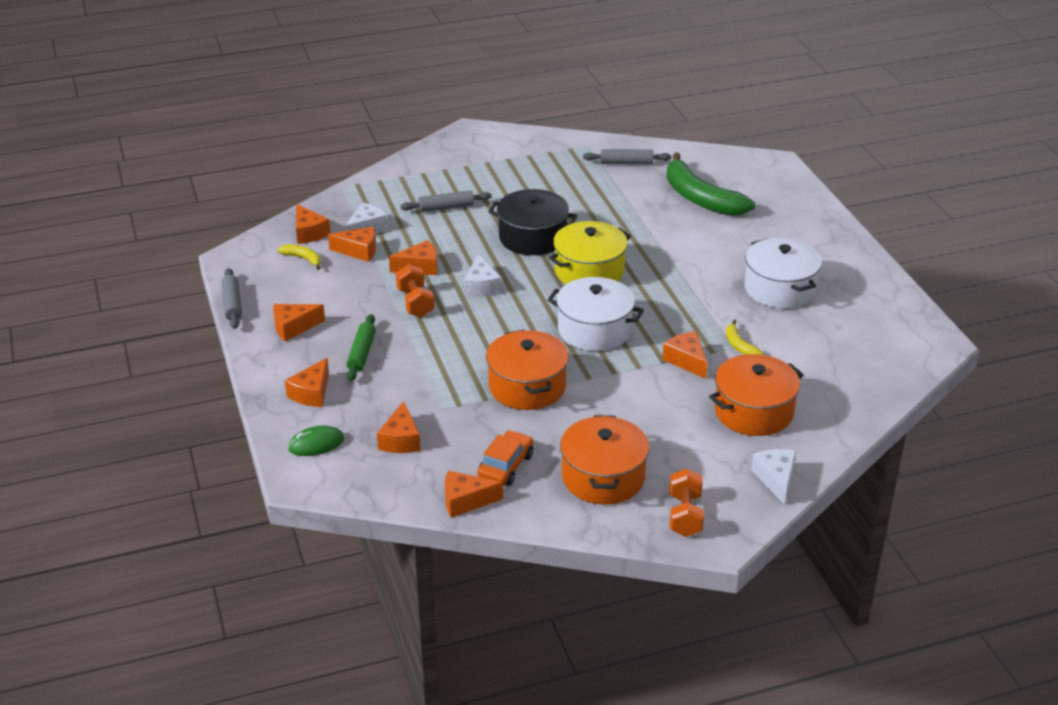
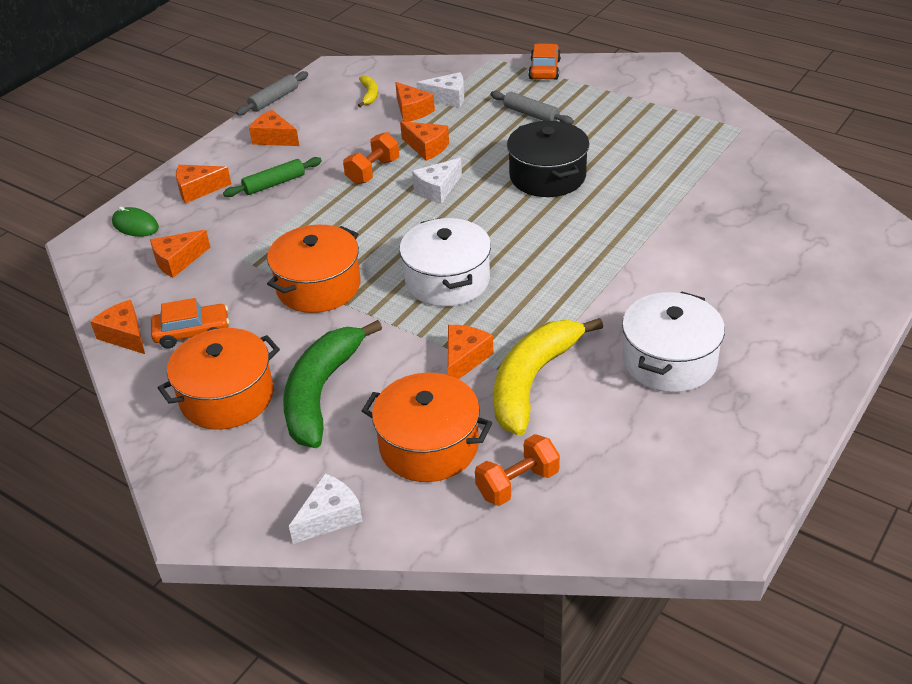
camera: 55 degrees right, 5 degrees up
orange cheese [296,204,330,244] -> none
yellow pot [549,221,631,284] -> none
grey rolling pin [583,149,671,164] -> none
green banana [667,153,755,216] -> green banana moved to [283,320,382,448]
orange dumbbell [669,468,704,537] -> orange dumbbell moved to [475,434,560,506]
yellow banana [726,320,763,355] -> yellow banana [494,318,603,436], size x2.32
none -> orange car [528,44,561,80]

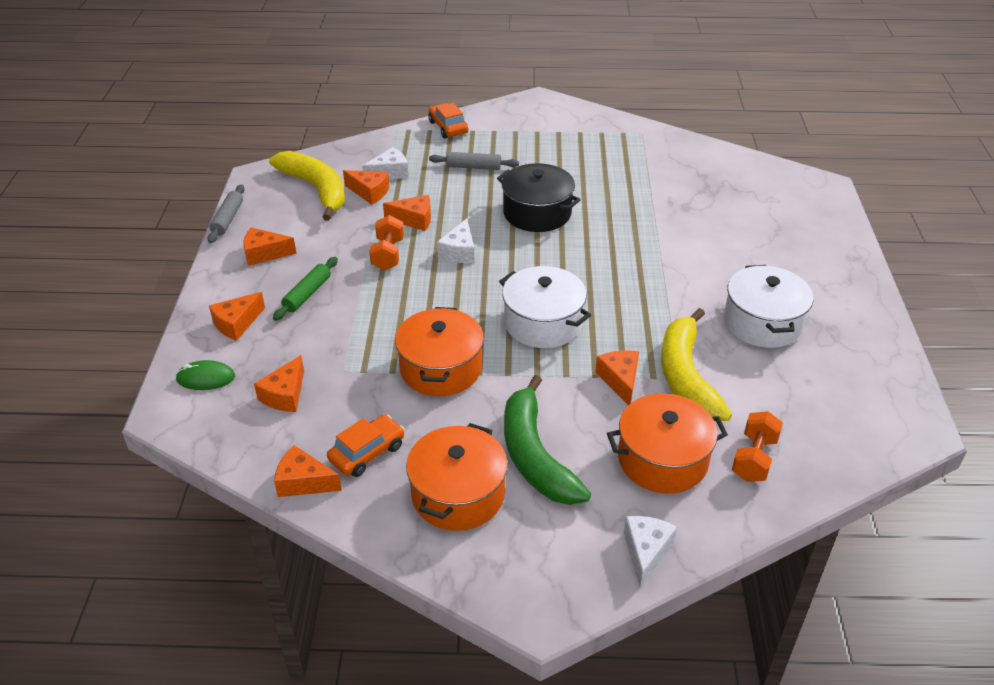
camera: 35 degrees left, 0 degrees up
yellow banana [358,76,378,107] -> yellow banana [269,151,345,221], size x2.32

